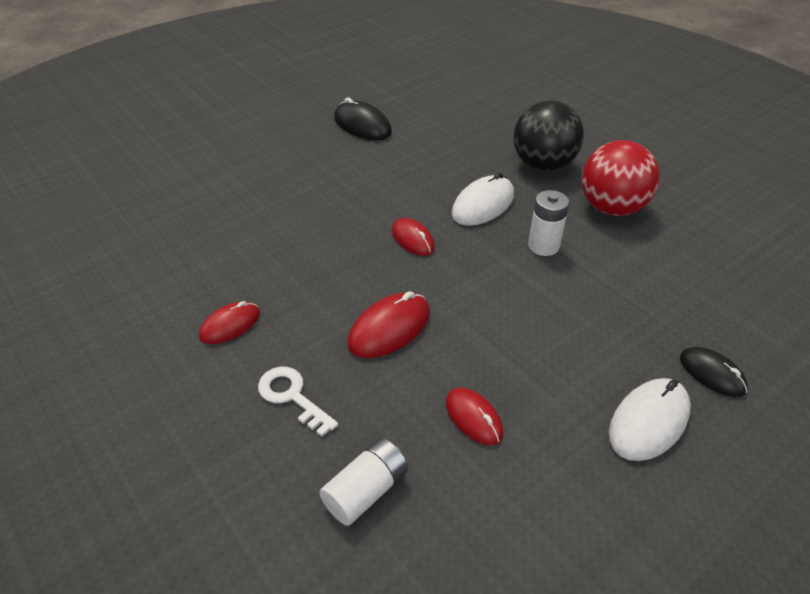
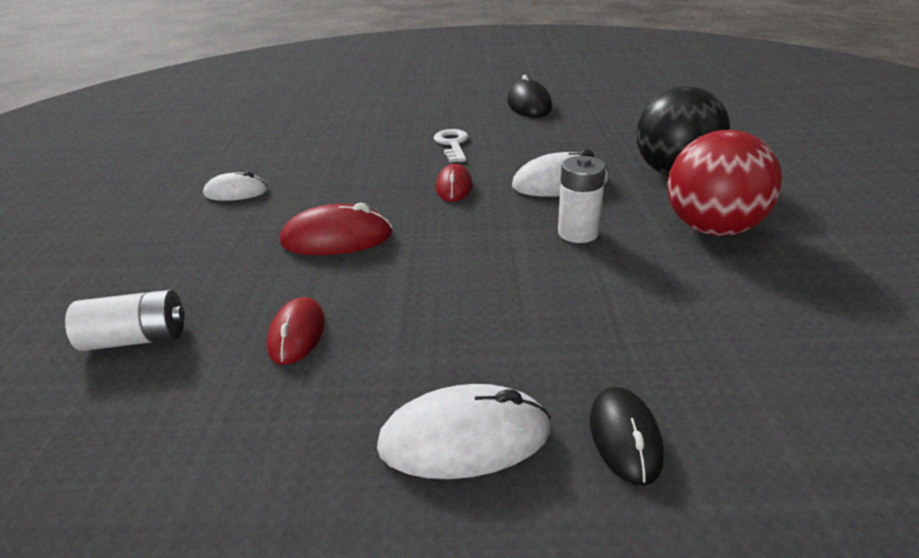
camera: 40 degrees right, 10 degrees down
red mouse [199,301,260,344] -> white mouse [203,172,268,201]
white key [258,367,338,437] -> white key moved to [434,129,468,162]

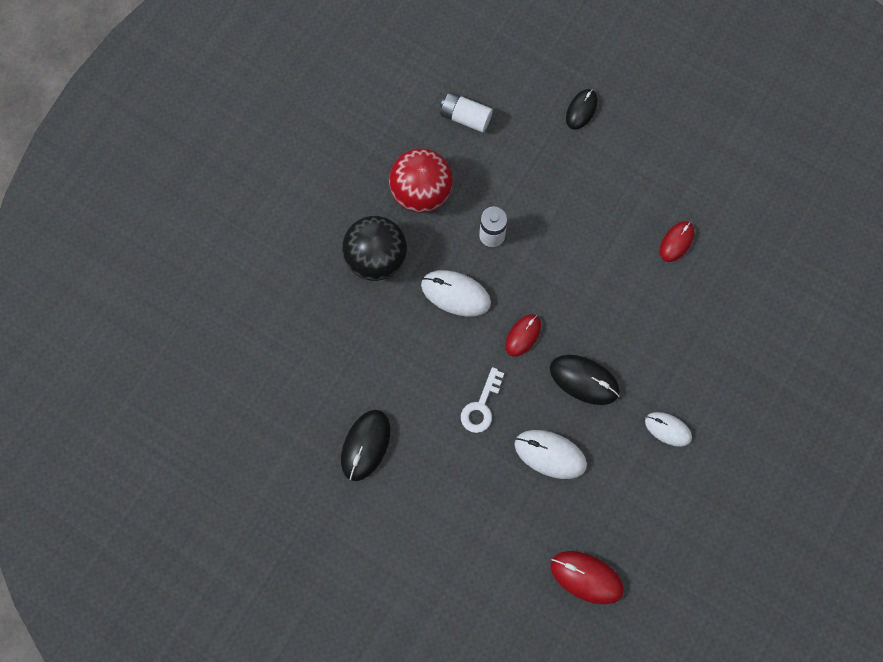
camera: 150 degrees left, 40 degrees up
white battery [65,290,185,351] -> white battery moved to [441,92,493,133]
red mouse [280,203,392,255] -> red mouse moved to [550,551,624,604]
white mouse [377,384,551,479] -> white mouse moved to [514,430,587,479]
none -> black mouse [550,355,620,405]

